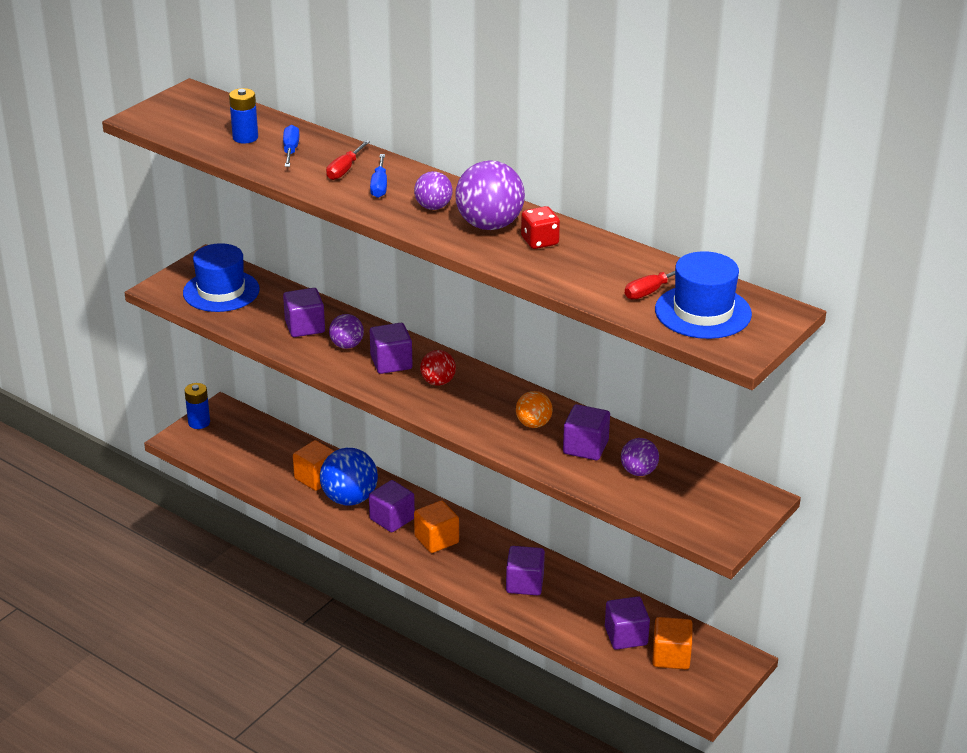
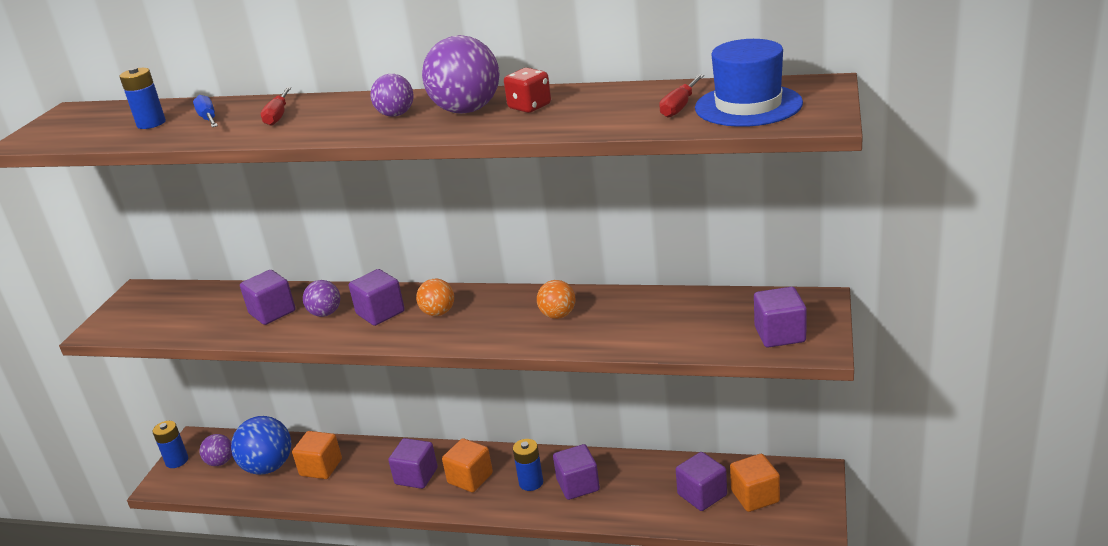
camera: 20 degrees left, 5 degrees down
blue hat [183,243,260,312] -> none
blue ball [320,448,378,505] -> blue ball moved to [231,416,291,475]
blue screwdriver [370,154,387,198] -> none
red ball [420,350,456,386] -> orange ball [416,279,454,316]
purple cube [563,404,610,460] -> purple cube moved to [754,287,807,348]
purple ball [621,438,659,476] -> purple ball moved to [199,434,232,466]
none -> blue battery [513,439,543,491]

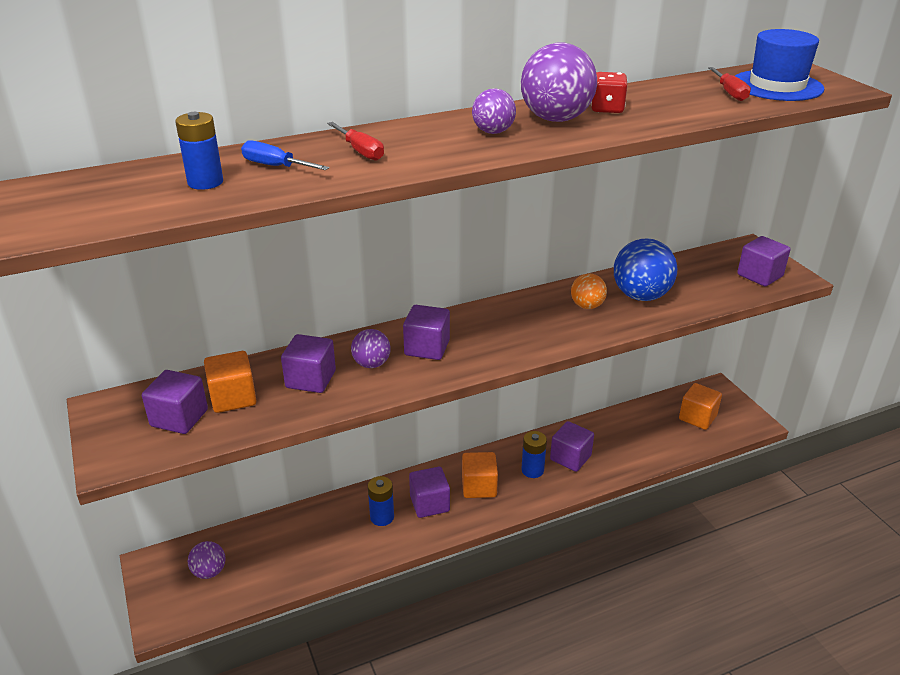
camera: 40 degrees left, 5 degrees up
blue battery [152,421,188,468] -> blue battery moved to [368,476,394,526]
blue ball [231,416,291,475] -> blue ball moved to [614,238,677,301]
orange cube [292,431,342,479] -> orange cube moved to [204,351,257,413]
orange ball [416,279,454,316] -> none
purple cube [676,452,727,511] -> purple cube moved to [142,370,208,434]

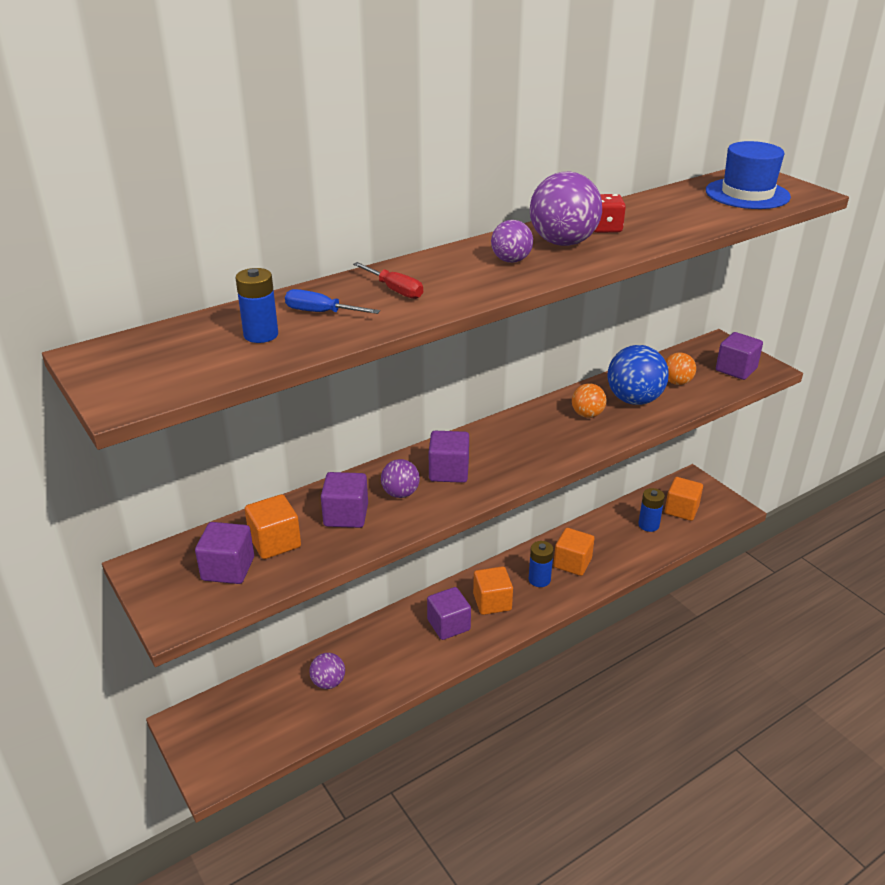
camera: 10 degrees left, 0 degrees up
purple ball [188,541,226,579] -> purple ball moved to [309,653,345,689]
blue battery [368,476,394,526] -> blue battery moved to [638,488,665,532]
purple cube [550,421,594,472] -> orange cube [554,528,594,576]
red screwdriver [708,67,751,101] -> none
none -> orange ball [665,352,696,385]

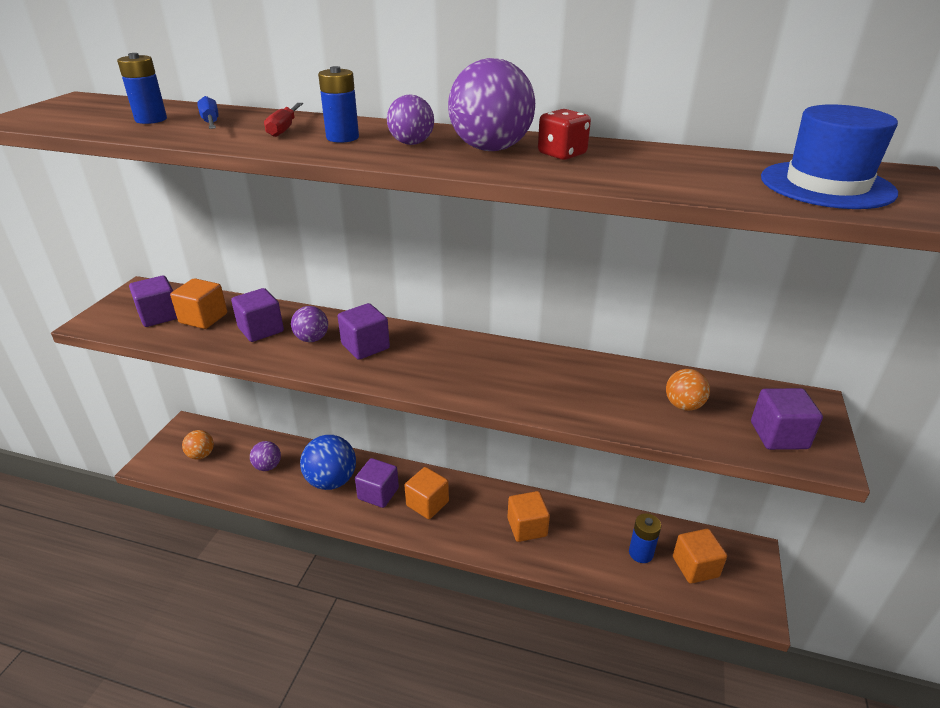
camera: 50 degrees right, 0 degrees up
blue battery [529,541,554,587] -> blue battery moved to [318,66,359,143]
orange ball [572,383,606,418] -> orange ball moved to [182,430,214,459]
blue ball [608,345,669,405] -> blue ball moved to [300,435,356,490]

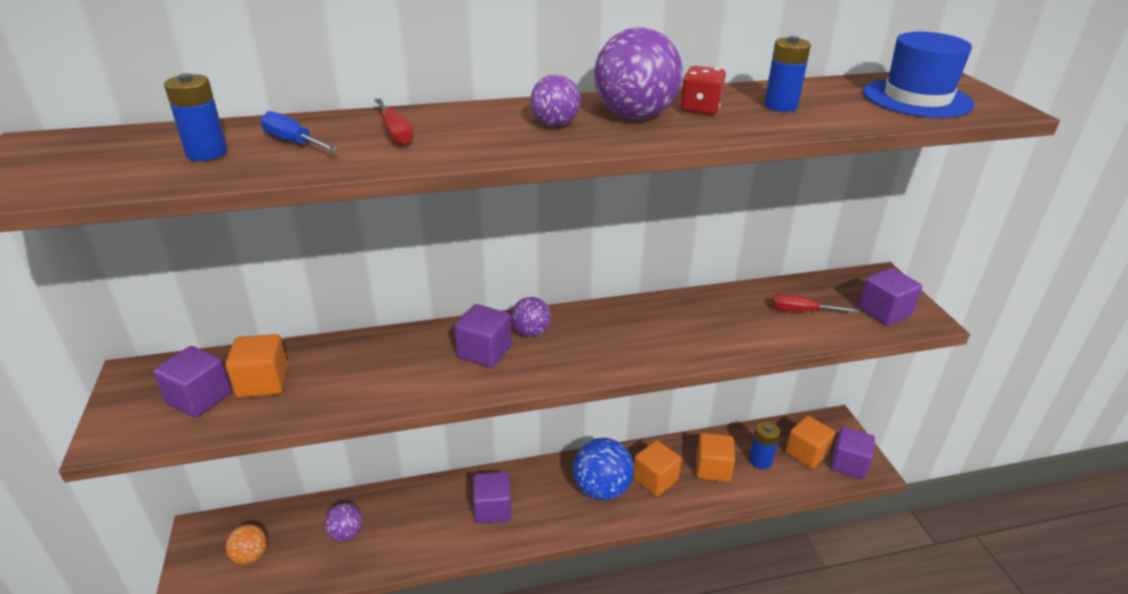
camera: 30 degrees left, 0 degrees up
purple cube [231,288,284,342] -> purple cube moved to [831,427,875,479]
purple ball [291,306,328,342] -> purple ball moved to [511,297,551,337]
blue ball [300,435,356,490] -> blue ball moved to [573,438,634,501]
blue battery [318,66,359,143] -> blue battery moved to [764,36,811,112]
orange cube [405,467,449,519] -> orange cube moved to [696,433,735,482]
orange ball [666,369,710,411] -> red screwdriver [773,294,858,313]

